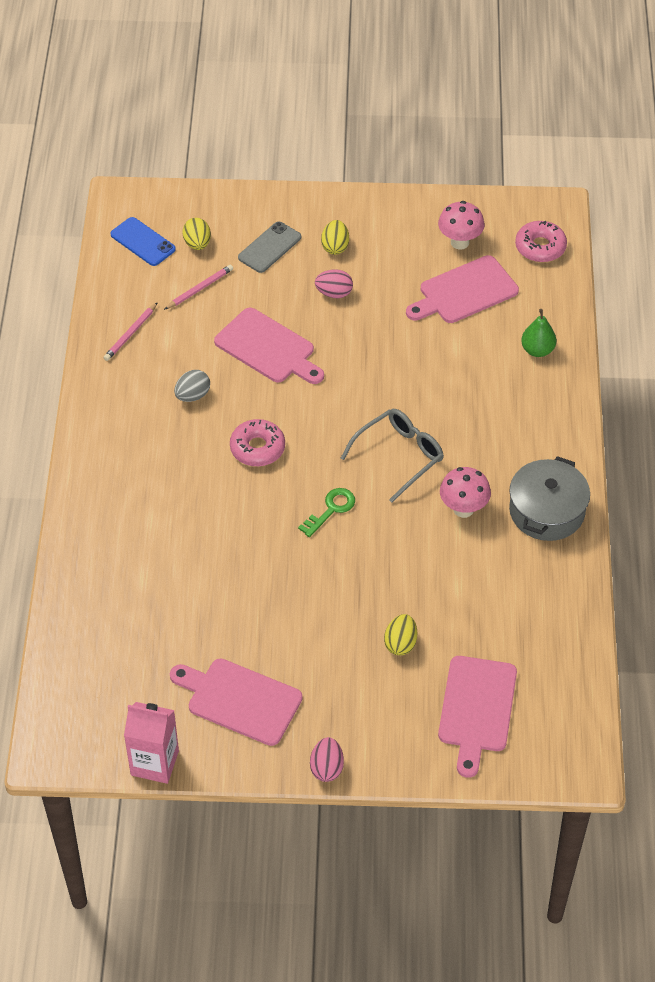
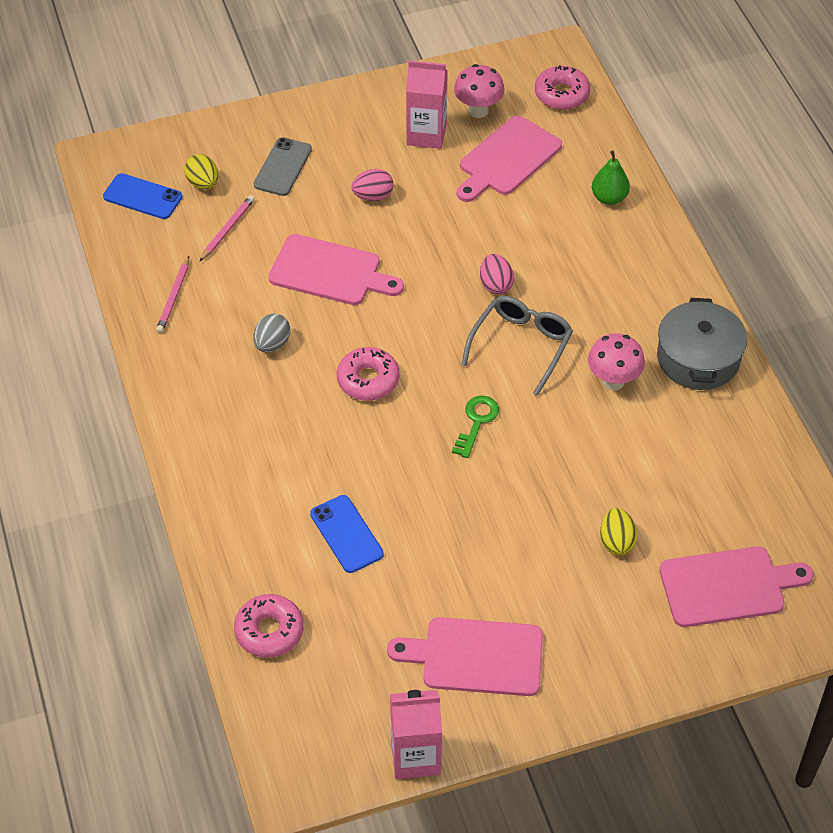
camera: 20 degrees left, 0 degrees up
pink egg [310,737,344,782] -> pink egg moved to [480,254,514,295]
yellow egg [321,220,349,255] -> none
pink cutting board [438,656,517,778] -> pink cutting board turned 90 degrees counterclockwise [659,546,814,627]
none -> pink donut [234,594,304,658]
none -> blue phone [310,495,384,573]
none -> pink carton [406,61,448,149]

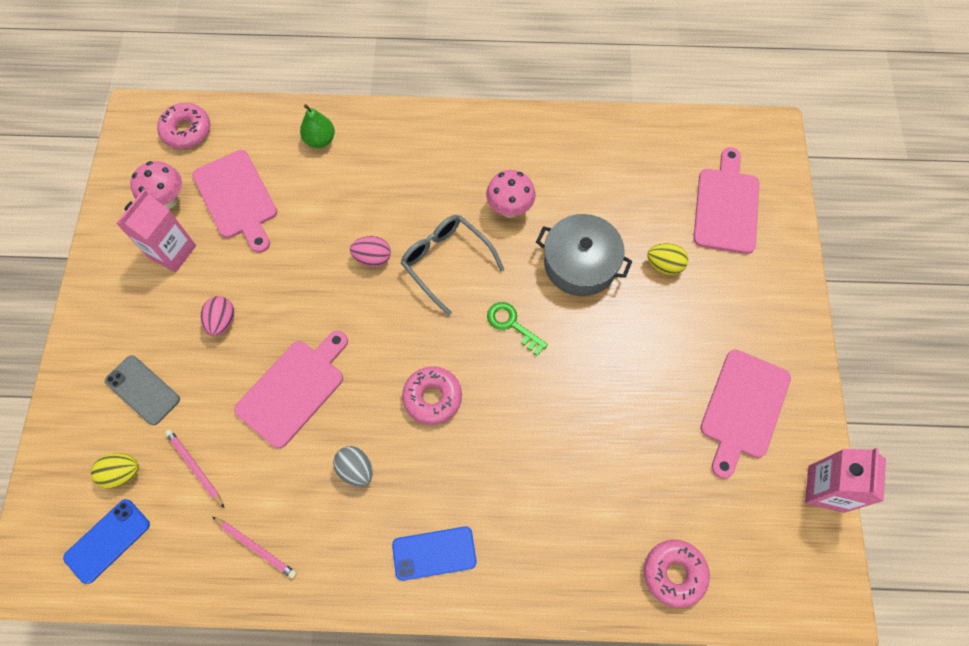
camera: 70 degrees left, 15 degrees up
blue phone [310,495,384,573] -> blue phone moved to [392,527,477,581]
grey pot [657,298,747,390] -> grey pot moved to [536,214,632,296]

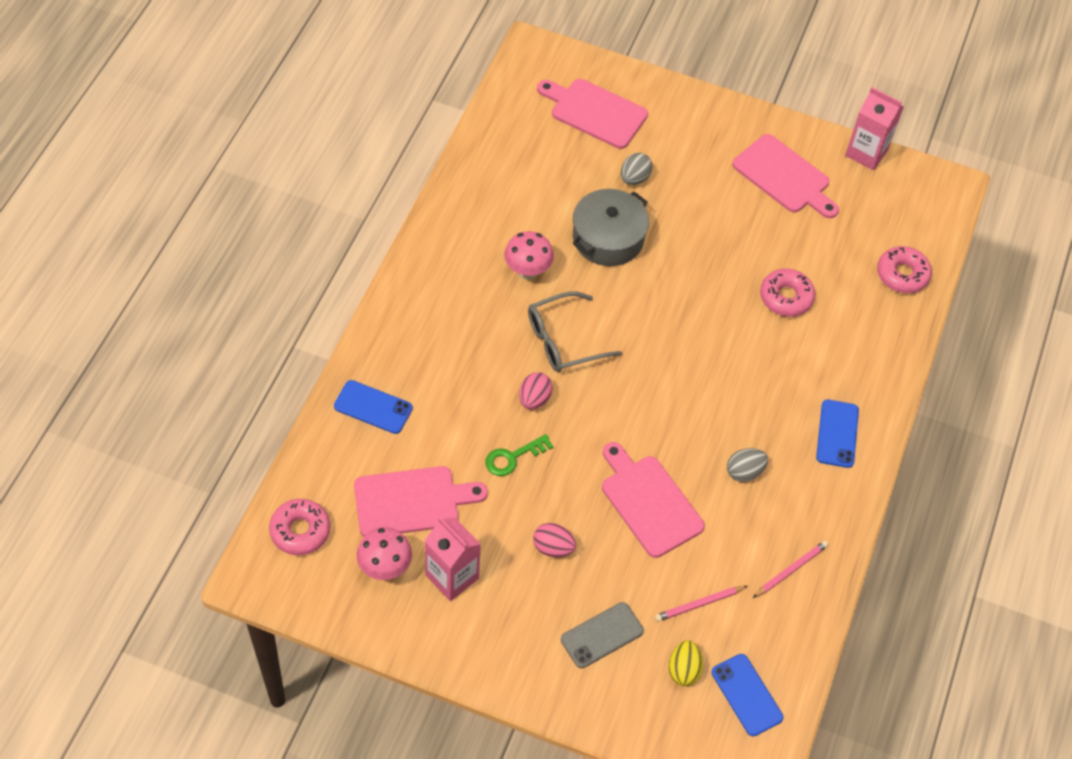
camera: 75 degrees left, 10 degrees down
green pear [300,104,335,148] -> blue phone [334,380,413,434]
pink donut [402,366,462,425] -> pink donut moved to [760,269,815,317]
green key [487,302,548,356] -> green key moved to [485,434,554,476]
yellow egg [647,243,688,275] -> grey egg [621,153,653,185]

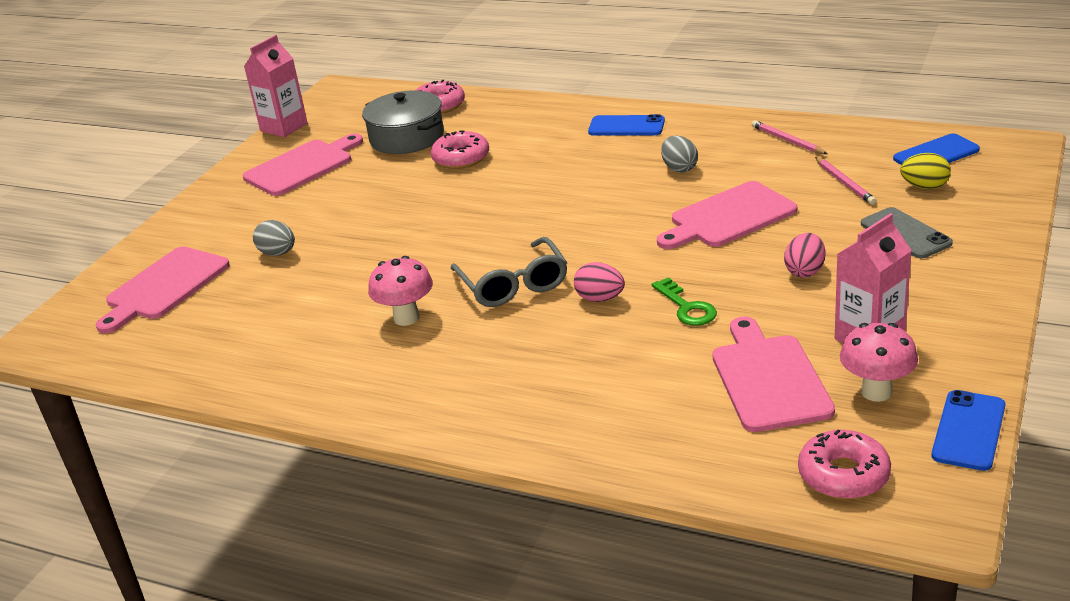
camera: 80 degrees left, 25 degrees down
blue phone [334,380,413,434] -> blue phone moved to [931,390,1005,471]
grey pot [573,189,649,266] -> grey pot moved to [362,90,444,154]

